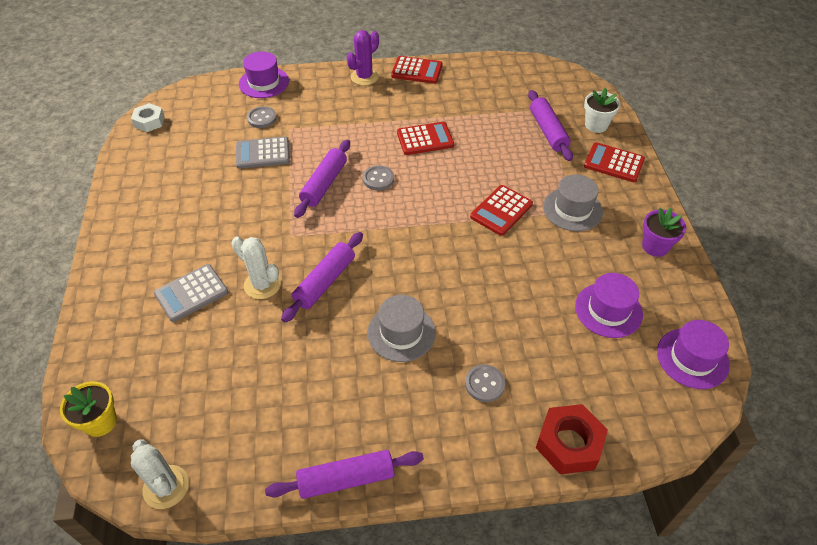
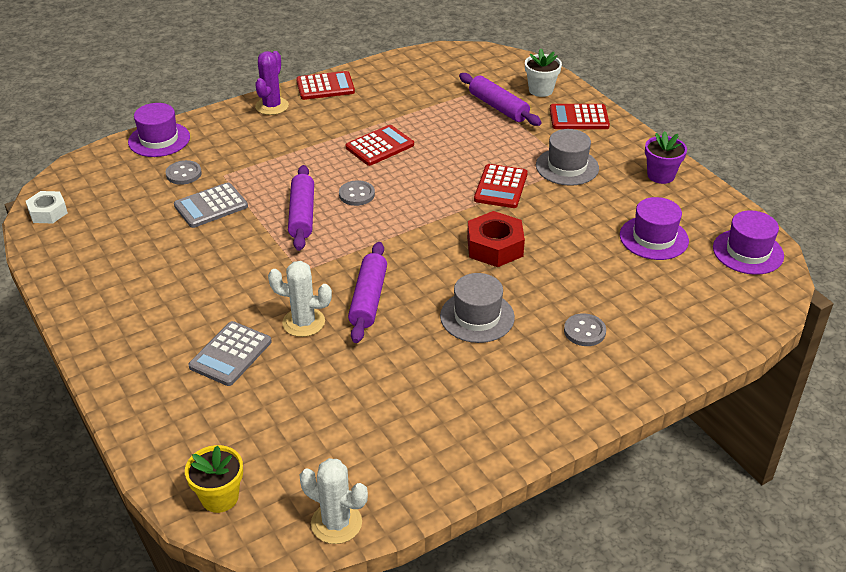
camera: 25 degrees left, 10 degrees down
purple rolling pin [265,450,424,499] -> none
red nut [536,404,608,474] -> red nut moved to [467,211,525,267]

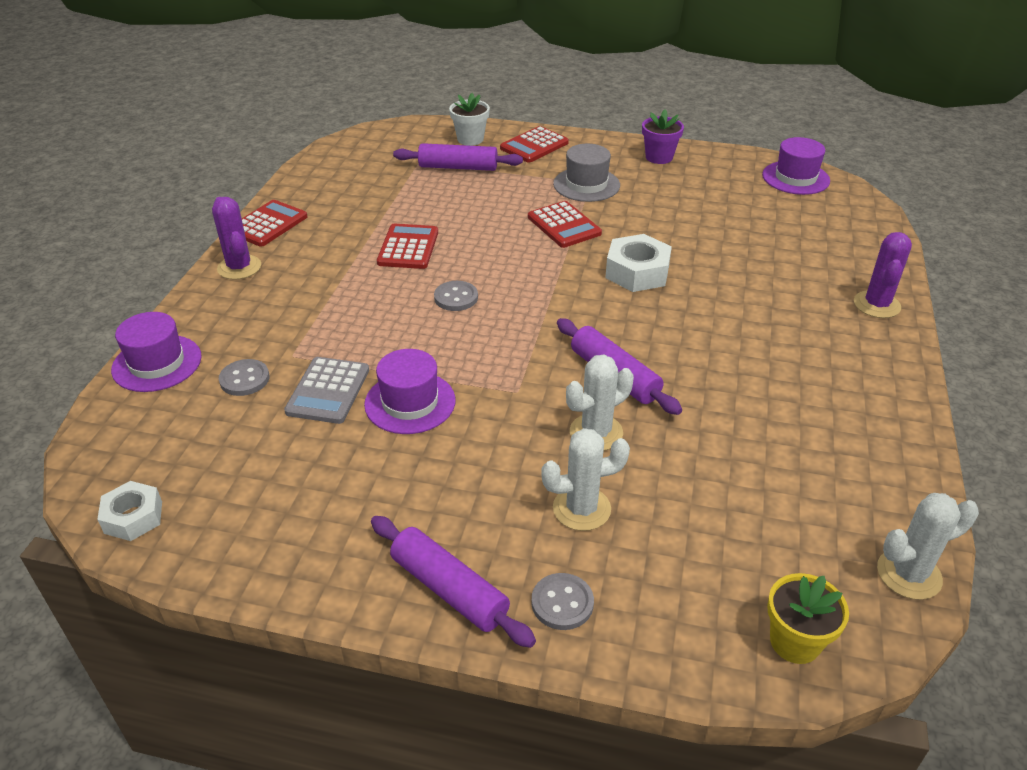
camera: 45 degrees left, 0 degrees up
grey calculator [188,321,272,386] -> white cactus [541,428,630,531]
purple rolling pin [288,165,314,251] -> purple rolling pin moved to [371,516,536,648]
grey hat [440,273,515,343] -> none
red nut [467,211,525,267] -> white nut [605,234,672,292]
grey button [564,313,606,346] -> grey button moved to [531,573,594,630]
purple hat [620,197,689,260] -> purple hat moved to [364,349,456,434]
none -> purple cactus [854,232,912,318]

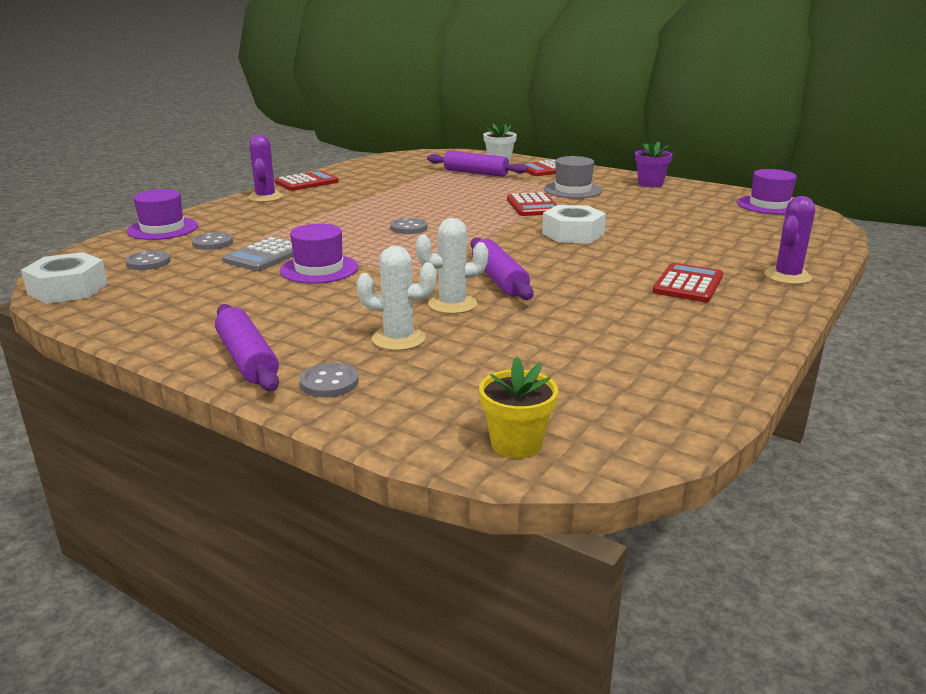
camera: 20 degrees right, 15 degrees down
white nut [97,481,162,541] -> white nut [21,252,108,304], size x1.51
red calculator [377,224,438,269] -> red calculator moved to [653,263,723,302]
white cactus [877,493,979,600] -> none
none -> grey button [125,250,171,270]

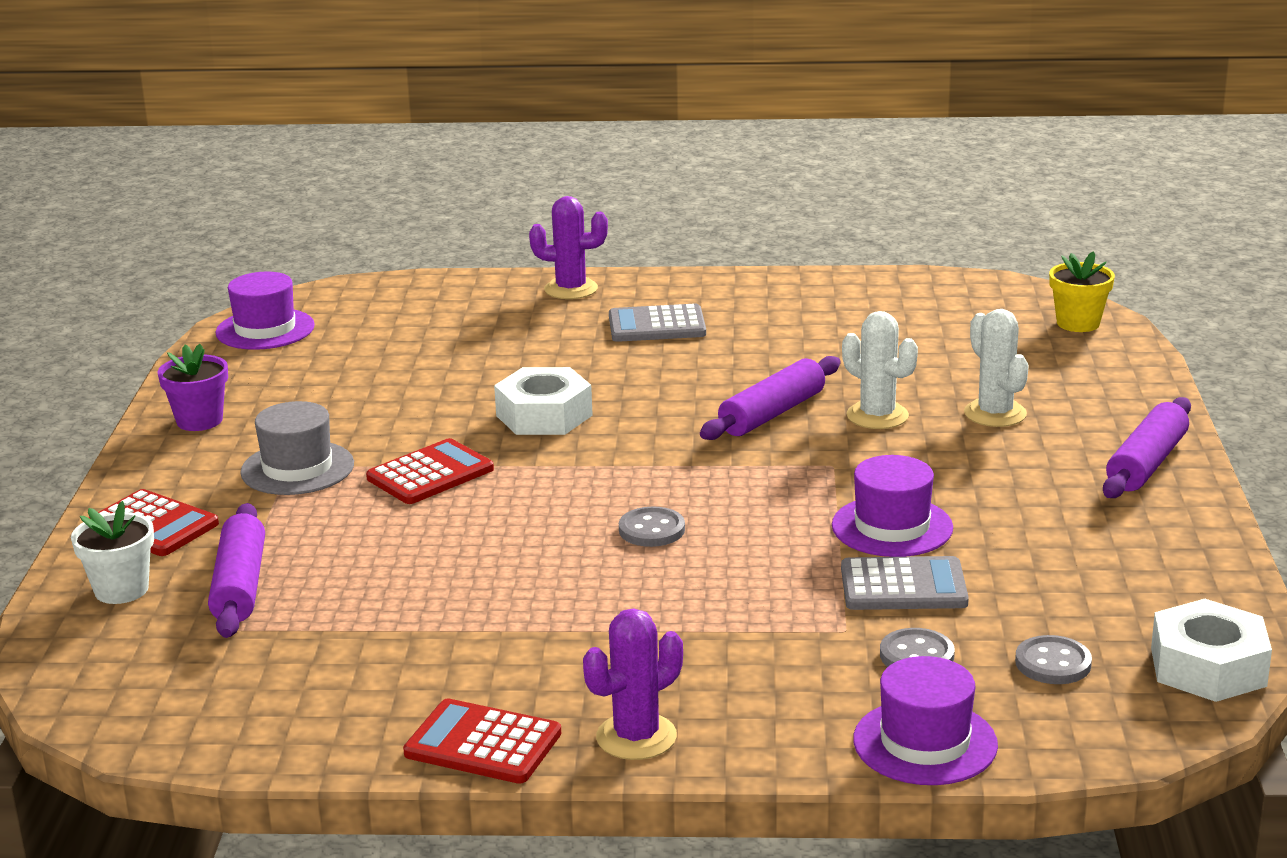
camera: 120 degrees left, 0 degrees up
grey button [299,363,359,398] -> none
red calculator [653,263,723,302] -> grey calculator [609,304,706,342]

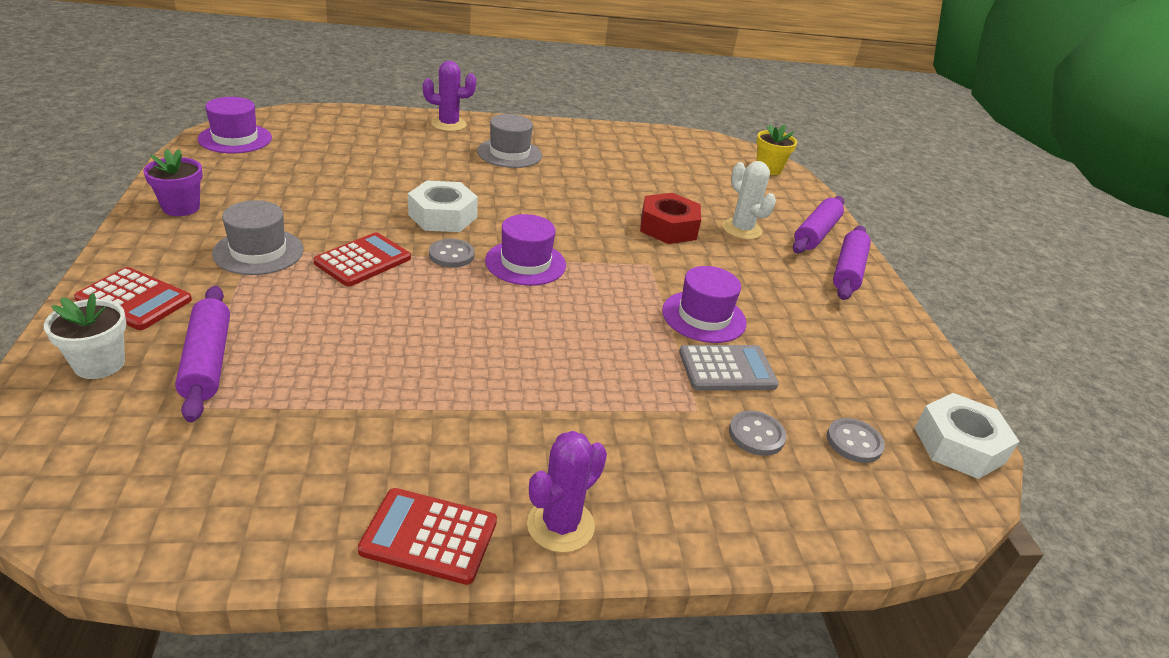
camera: 15 degrees left, 10 degrees up
grey calculator [609,304,706,342] -> grey hat [477,114,542,168]
grey button [619,507,685,547] -> grey button moved to [429,239,474,268]
purple rolling pin [700,356,841,440] -> purple rolling pin moved to [793,196,844,253]
white cactus [842,311,918,429] -> red nut [640,193,701,244]
purple hat [853,656,998,785] -> purple hat moved to [485,214,566,286]

